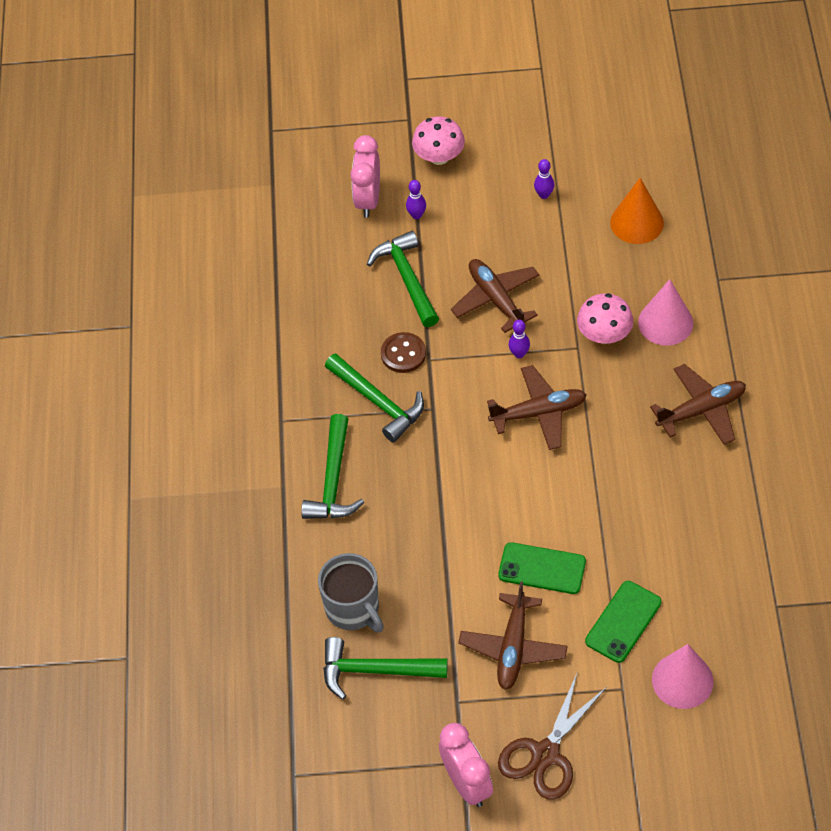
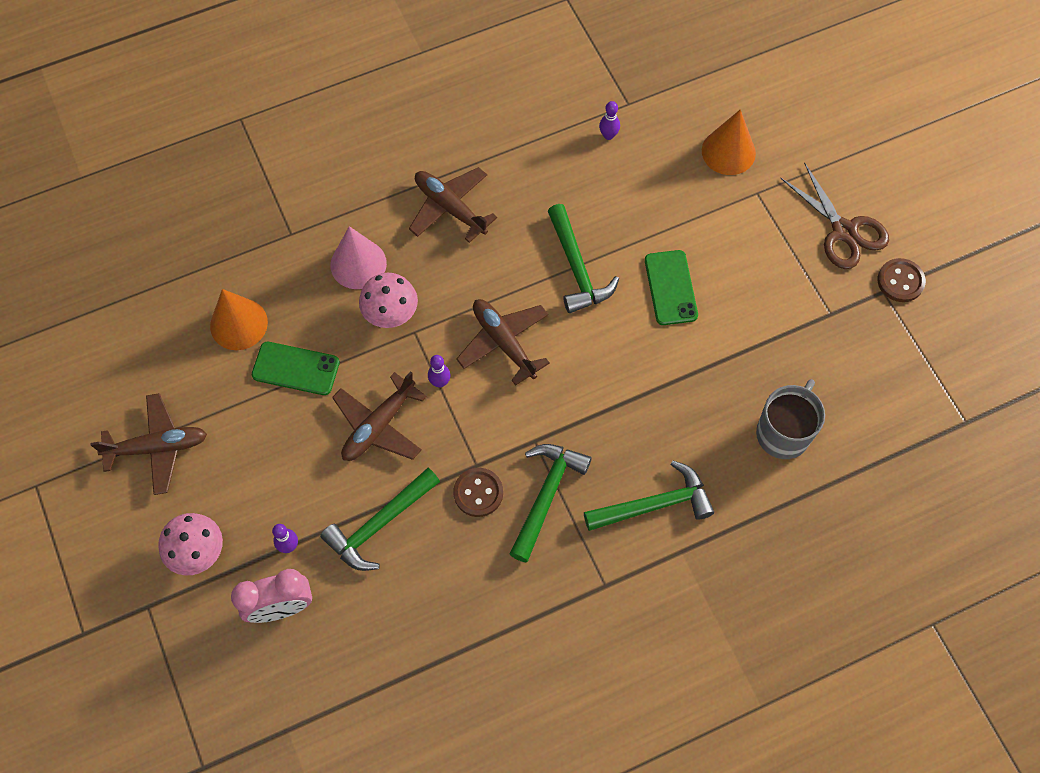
camera: 115 degrees left, 10 degrees up
green hammer [323,637,448,699] -> green hammer moved to [548,204,619,313]
pink clock [439,723,493,807] -> brown button [878,258,926,302]
brown plane [458,581,568,690] -> brown plane moved to [91,393,207,495]
brown scissors [498,674,607,800] -> brown scissors turned 45 degrees clockwise [781,162,889,269]
purple bowling pin [534,159,554,199] -> purple bowling pin moved to [599,101,620,140]
green phone [585,581,662,663] -> green phone moved to [252,342,340,395]
pink cone [652,644,714,709] -> orange cone [702,110,756,175]

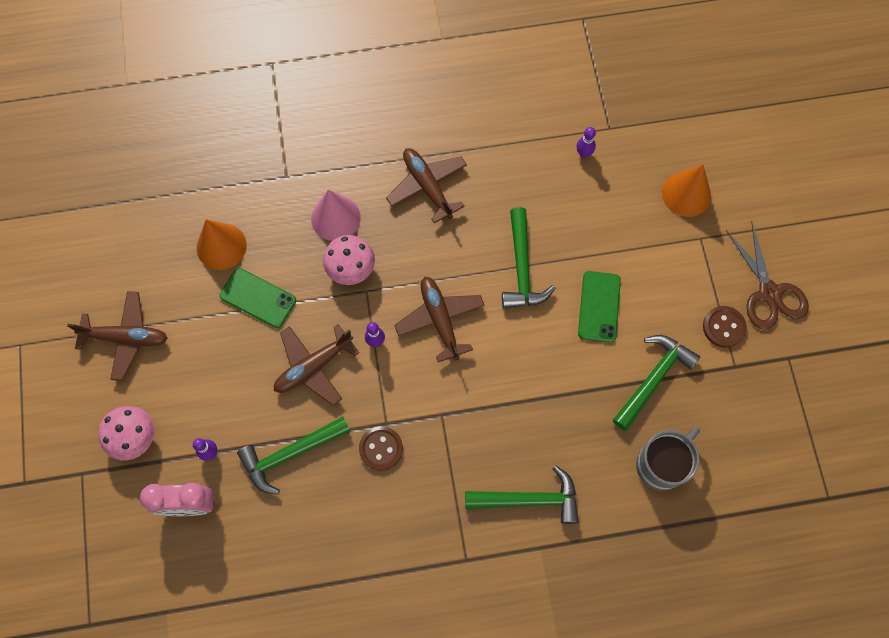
camera: 15 degrees right, 5 degrees up
green hammer [509,444,592,562] -> green hammer moved to [613,335,700,431]
brown button [878,258,926,302] -> brown button moved to [703,306,747,348]

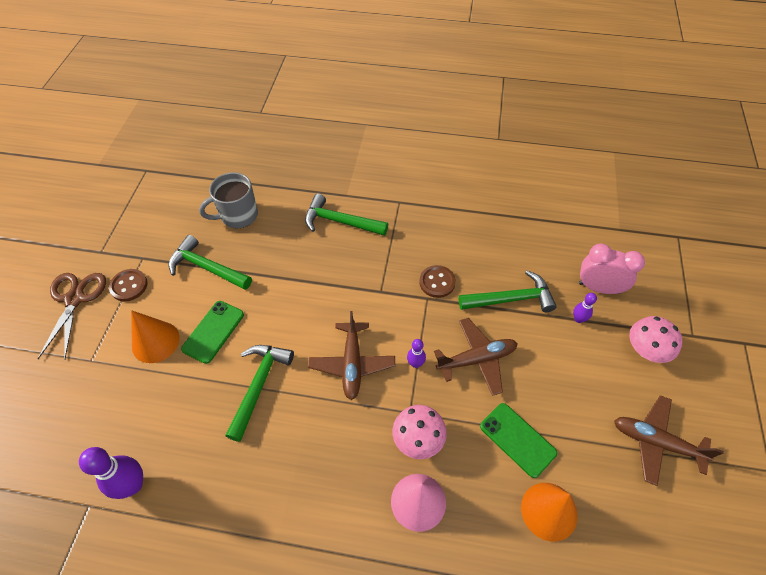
camera: 160 degrees left, 15 degrees down
brown plane [386,148,467,223] -> none
purple bowling pin [577,127,596,158] -> purple bowling pin [79,447,143,499], size x1.86
green hammer [613,335,700,431] -> green hammer turned 60 degrees clockwise [169,235,252,290]
orange cone [662,164,711,217] -> orange cone moved to [131,310,180,363]

